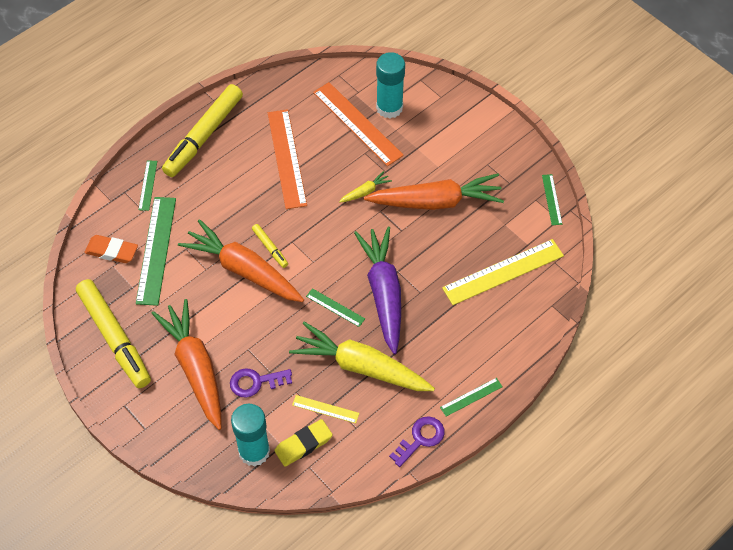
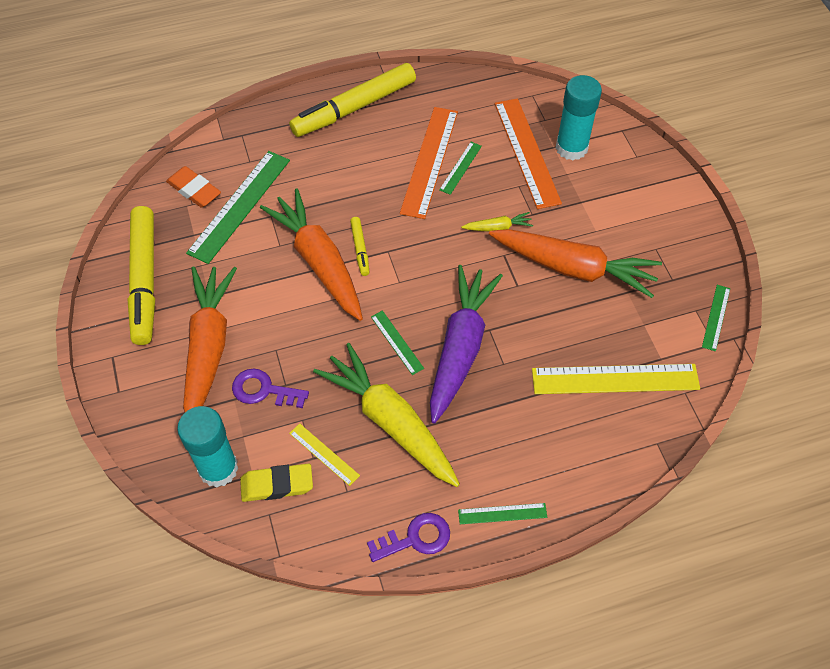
camera: 25 degrees right, 0 degrees up
green ruler [138,160,157,211] -> green ruler moved to [439,142,482,195]

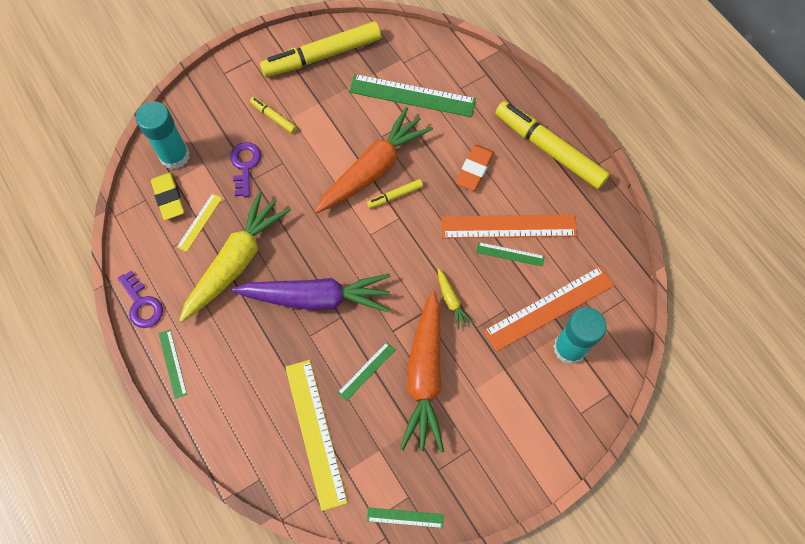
camera: 75 degrees right, 10 degrees up
orange eraser [166,166,221,208] -> orange eraser moved to [456,145,494,191]
orange carrot [183,266,237,413] -> yellow marker [250,97,297,133]
green ruler [371,310,424,375] -> green ruler moved to [337,342,395,401]

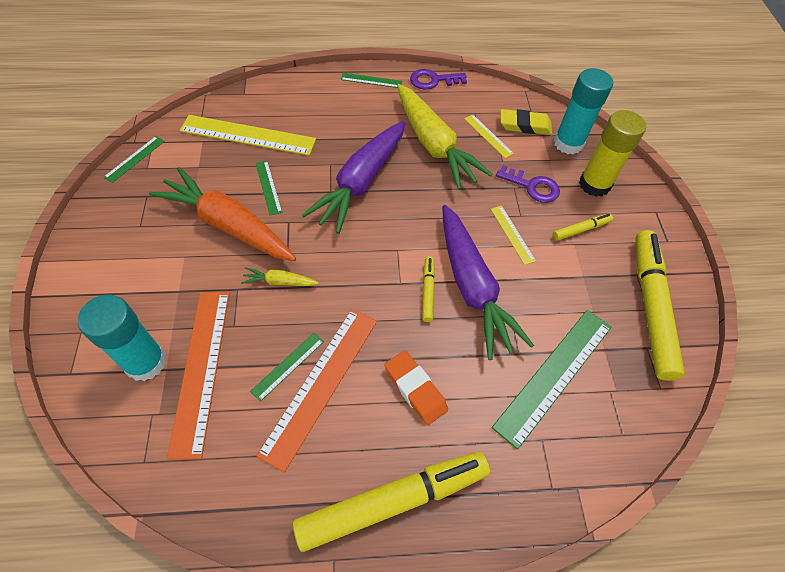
camera: 115 degrees right, 10 degrees down
orange carrot [315,107,433,213] -> purple carrot [443,205,534,360]
none -> yellow ruler [491,206,536,265]
none -> yellow glue stick [579,110,646,197]

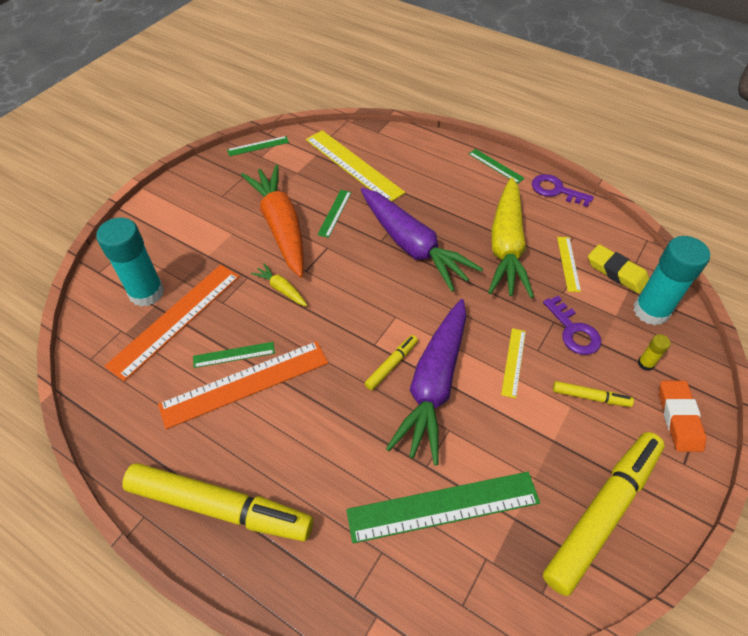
camera: 40 degrees right, 5 degrees down
purple carrot [302,121,405,234] -> purple carrot turned 105 degrees counterclockwise [361,188,483,292]
orange eraser [384,350,448,425] -> orange eraser moved to [659,381,706,452]
yellow glue stick [579,110,646,197] -> yellow glue stick [638,334,671,371], size x0.43

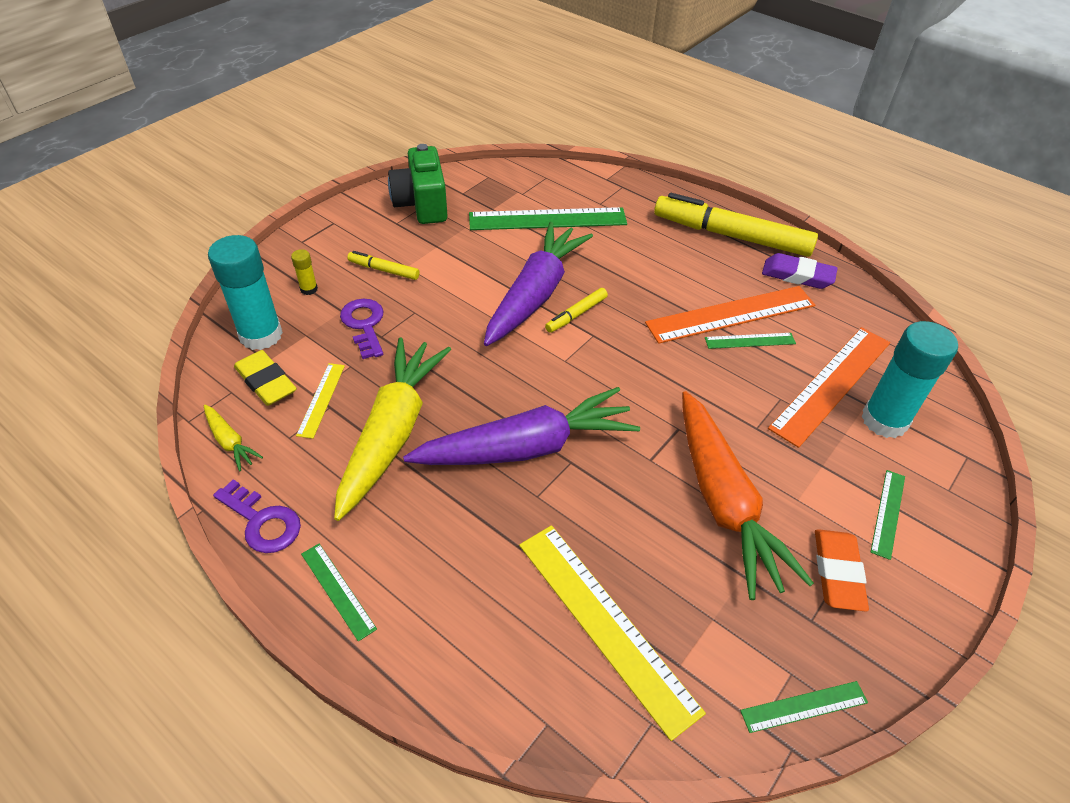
camera: 175 degrees left, 5 degrees down
yellow carrot [251,263,307,306] -> yellow carrot moved to [204,405,263,471]
green ruler [317,190,351,238] -> green ruler moved to [871,470,905,560]
purple carrot [361,188,483,292] -> purple carrot turned 105 degrees clockwise [403,387,640,465]
yellow ruler [501,328,526,399] -> none
yellow marker [543,432,665,596] -> green camera [388,144,447,224]
orange eraser [659,381,706,452] -> orange eraser moved to [815,529,869,612]
none -> purple eraser [762,253,838,289]

